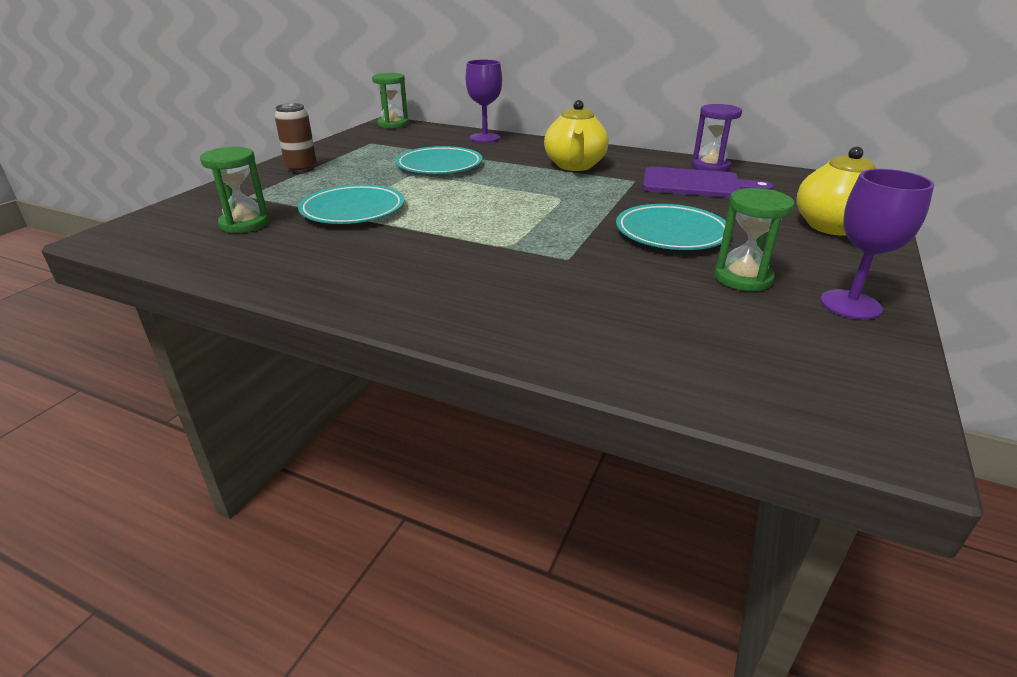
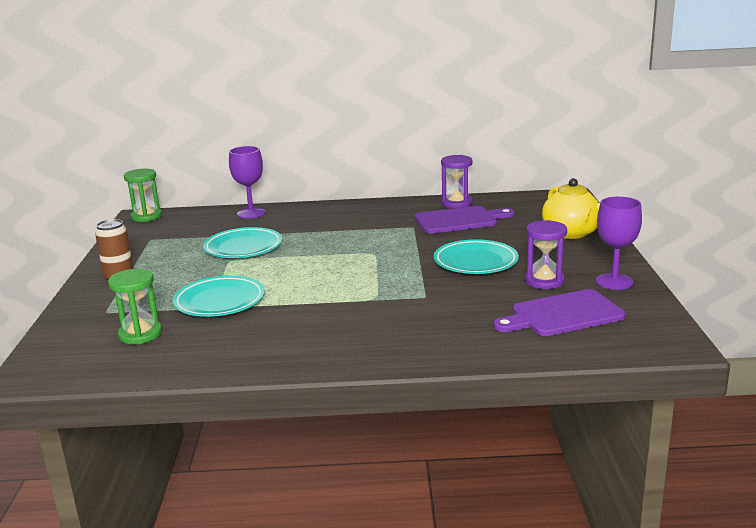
camera: 25 degrees left, 10 degrees down
yellow teapot [544,100,609,171] -> none
green hourglass [714,188,795,291] -> purple hourglass [525,220,567,289]
none -> purple cutting board [493,289,625,336]

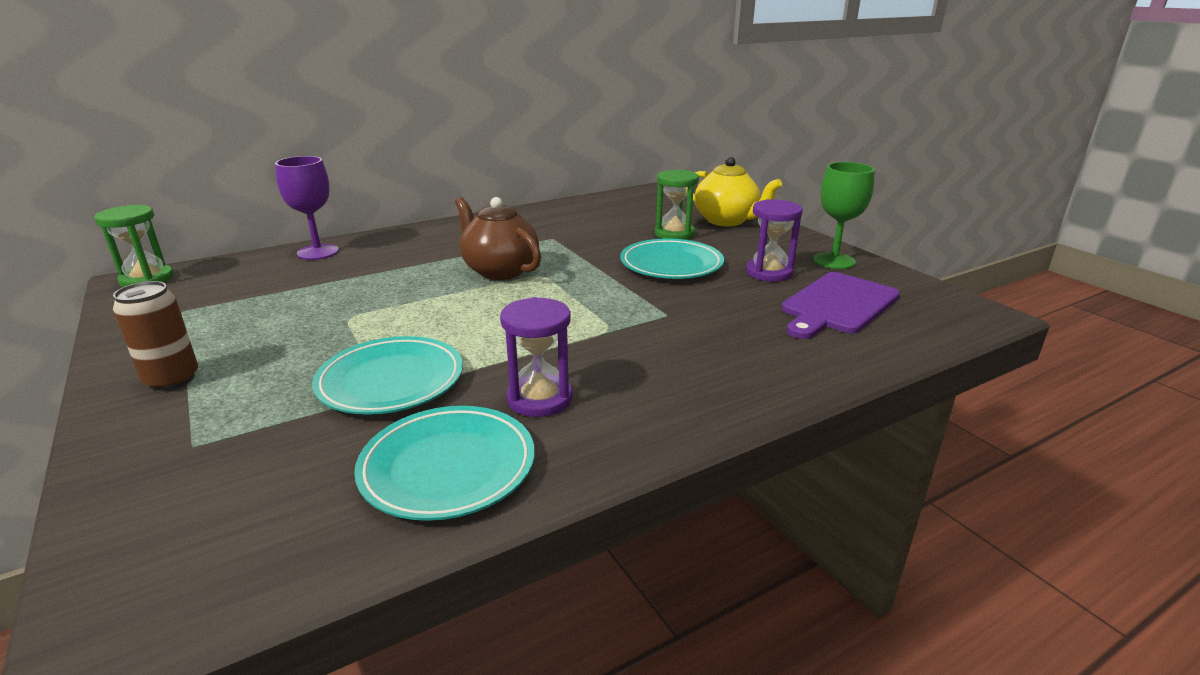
camera: 30 degrees left, 5 degrees up
green hourglass [108,269,162,344] -> green hourglass moved to [655,170,699,240]
turquoise plate [203,227,282,258] -> turquoise plate moved to [354,406,535,521]
purple cutting board [414,206,515,234] -> none
purple hourglass [441,155,473,208] -> purple hourglass moved to [500,297,572,417]
purple goblet [596,197,642,290] -> green goblet [813,162,875,269]
none -> brown teapot [455,197,541,280]

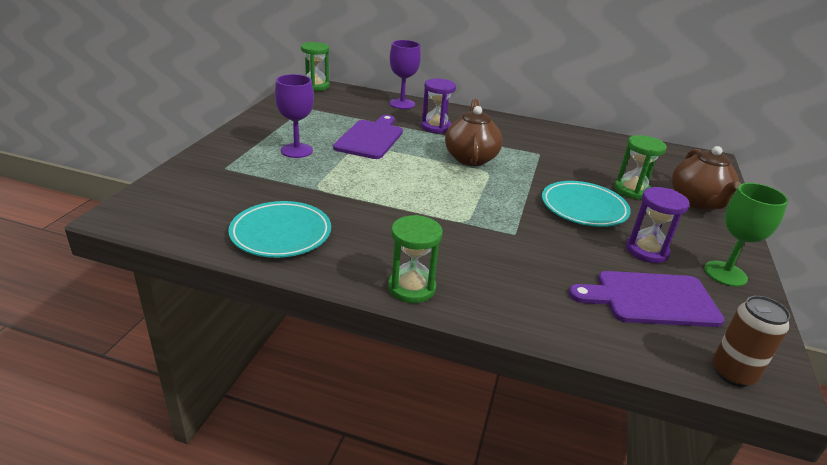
camera: 45 degrees right, 5 degrees up
brown can [113,281,198,391] -> brown can moved to [712,296,790,387]
turquoise plate [312,336,463,415] -> none
purple hourglass [500,297,572,417] -> purple hourglass moved to [421,79,456,134]
yellow teapot [693,157,782,226] -> brown teapot [672,146,741,210]
none -> purple goblet [275,74,314,158]
none -> purple cutting board [333,115,403,159]
none -> green hourglass [388,215,443,303]

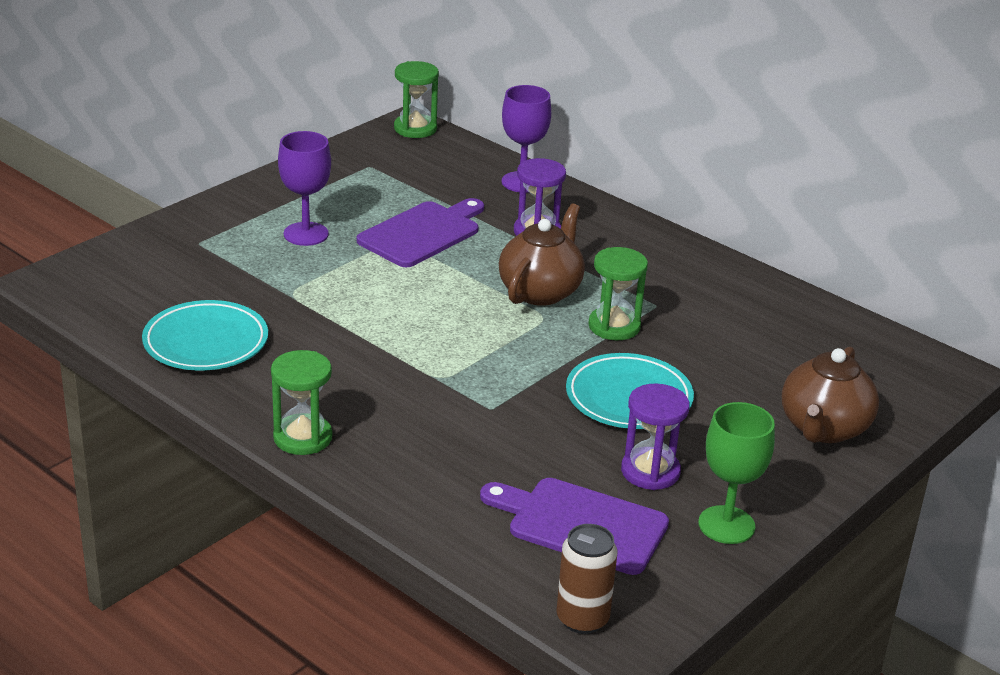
camera: 25 degrees right, 0 degrees up
green hourglass [614,135,667,199] -> green hourglass moved to [588,247,648,340]

